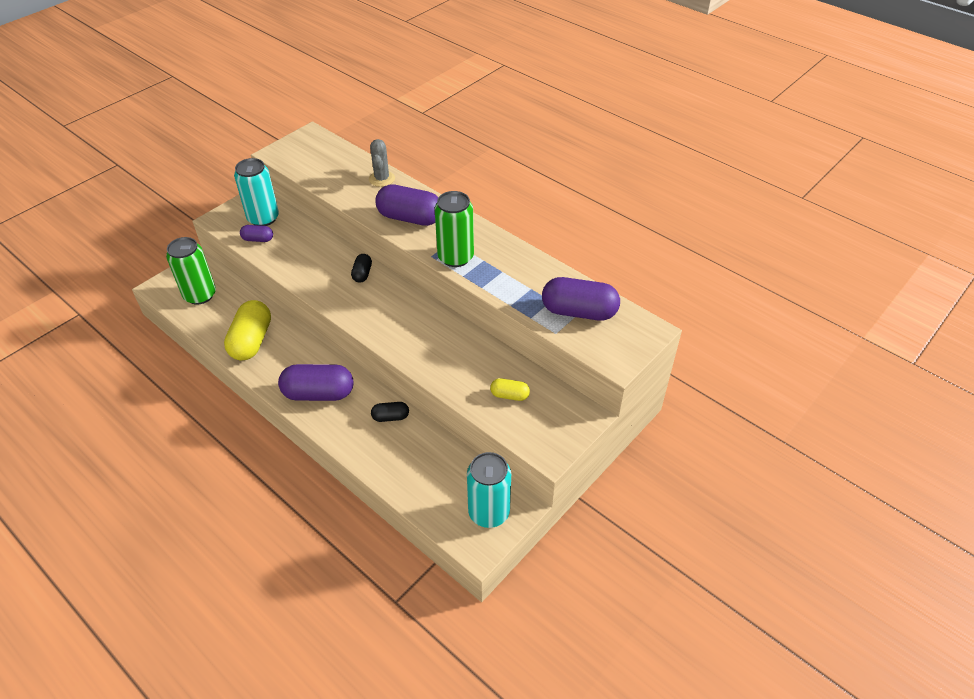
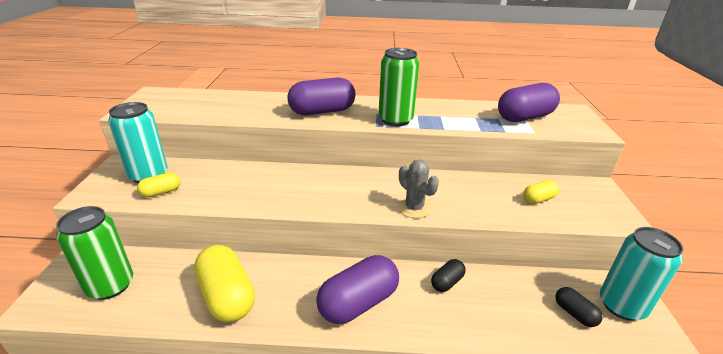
camera: 40 degrees left, 15 degrees down
purple capsule [240,225,273,242] -> yellow capsule [137,172,180,198]
black capsule [351,254,372,283] -> black capsule moved to [555,287,603,327]
grey cactus [369,139,395,187] -> grey cactus moved to [398,159,439,218]

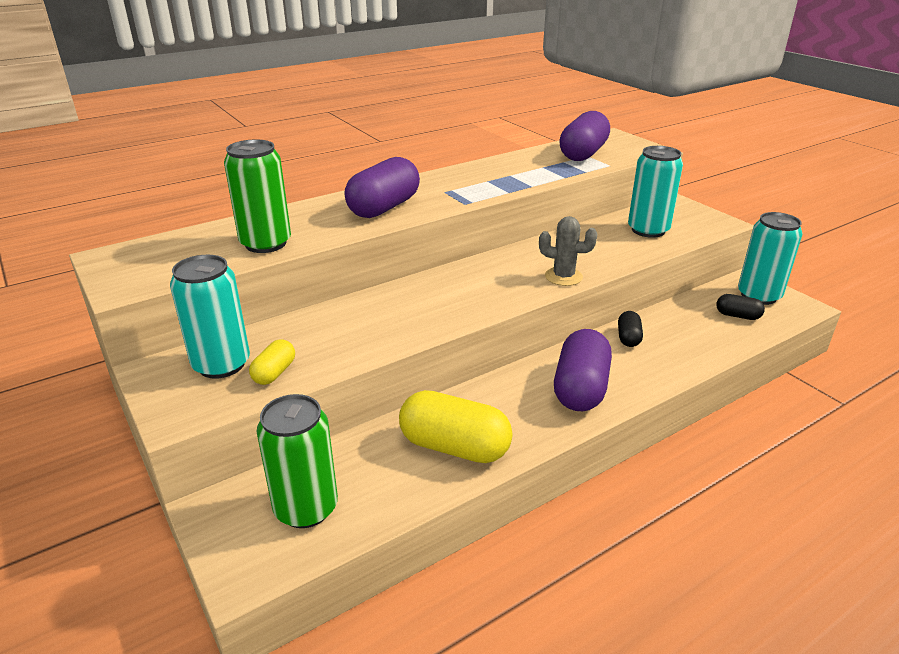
camera: 35 degrees left, 0 degrees up
green can [378,48,419,126] -> green can moved to [224,139,291,253]
yellow capsule [523,180,559,204] -> turquoise can [628,146,683,238]

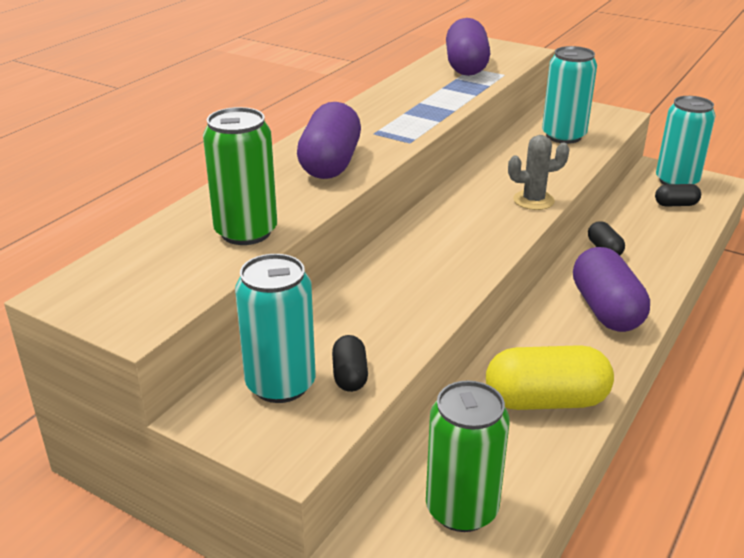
camera: 25 degrees left, 0 degrees up
yellow capsule [249,339,295,385] -> black capsule [332,335,368,392]

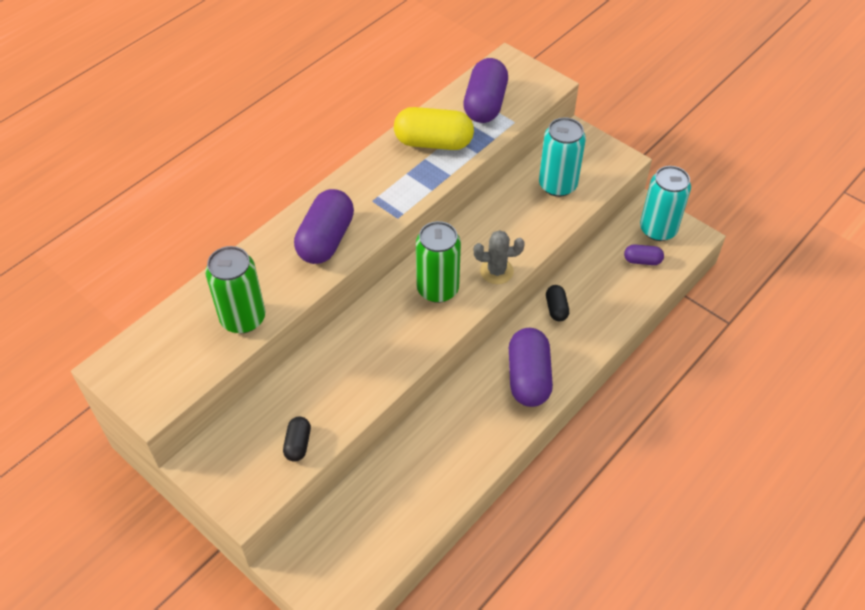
camera: 10 degrees right, 20 degrees up
turquoise can [235,254,316,403] -> none
green can [426,381,510,532] -> green can moved to [416,221,461,303]
yellow capsule [486,345,614,410] -> yellow capsule moved to [394,107,474,150]
black capsule [655,184,701,207] -> purple capsule [624,244,664,265]

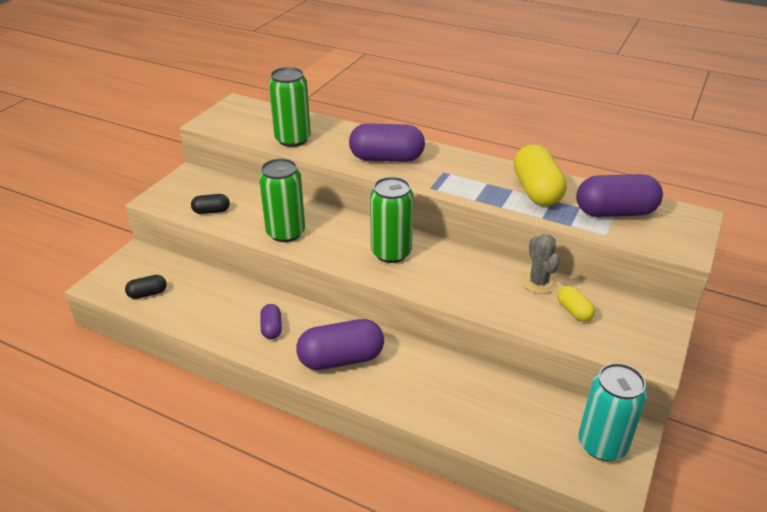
camera: 75 degrees right, 15 degrees down
grey cactus [474,230,525,284] -> grey cactus moved to [522,234,560,294]
turquoise can [539,117,586,197] -> yellow capsule [557,286,595,322]
black capsule [546,285,569,321] -> black capsule moved to [125,275,167,299]
purple capsule [624,244,664,265] -> purple capsule moved to [260,304,282,339]
none -> green can [259,158,305,242]

